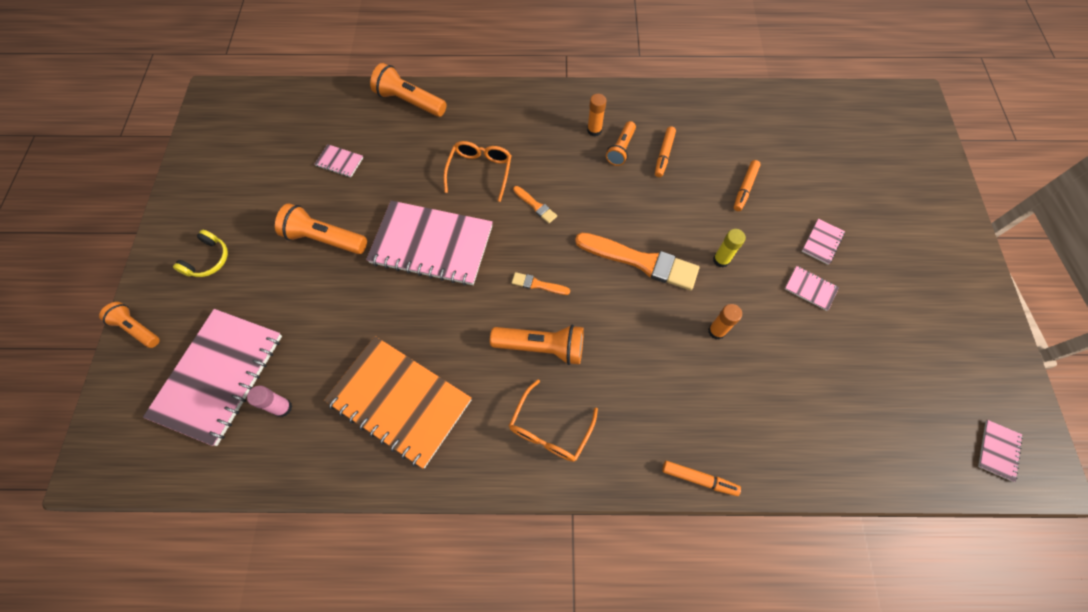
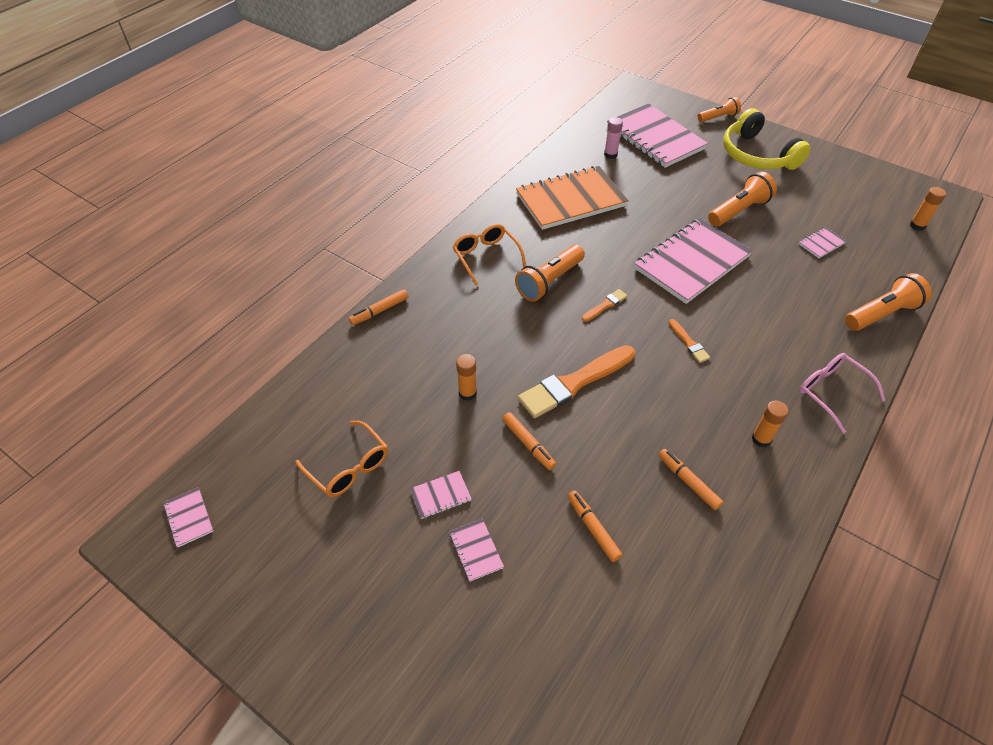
camera: 125 degrees right, 15 degrees down
yellow headphones [173,230,228,277] -> yellow headphones [723,108,811,170], size x2.01
orange glasses [444,141,512,202] -> orange glasses moved to [295,421,388,497]
orange brush [513,186,557,223] -> orange brush turned 105 degrees counterclockwise [669,319,710,363]
orange flashlight [606,121,636,166] -> none
yellow glue stick [713,229,746,267] -> orange marker [502,412,556,470]
none -> pink glasses [799,353,885,433]
none -> orange glue stick [910,187,946,231]

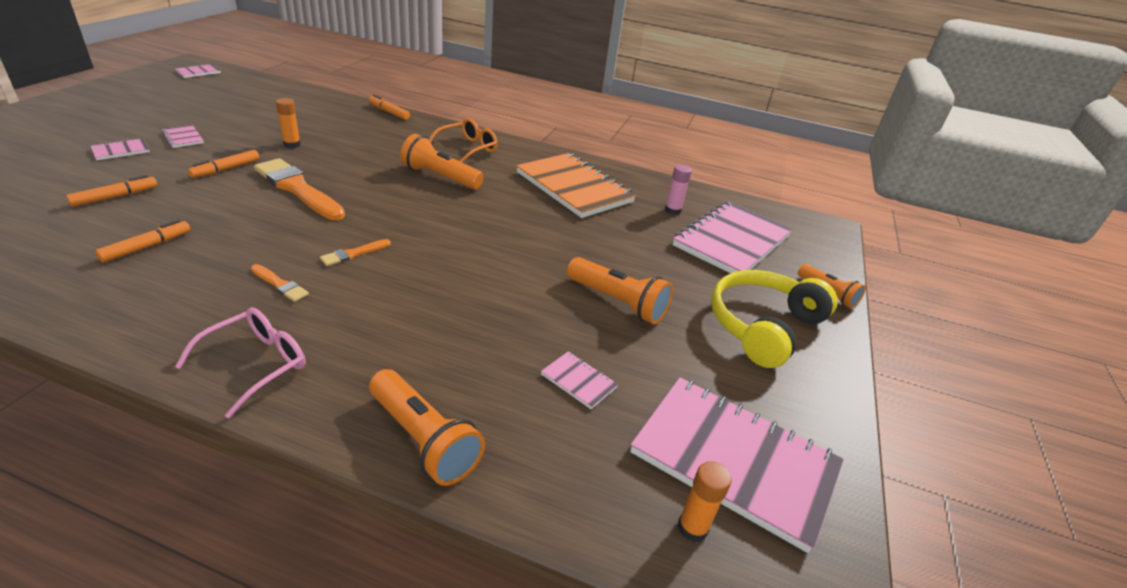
camera: 70 degrees right, 15 degrees down
orange glasses [295,421,388,497] -> none
orange brush [582,289,627,322] -> orange brush moved to [251,264,309,302]
pink notebook [634,218,753,304] -> pink notebook moved to [630,377,844,553]
orange glue stick [752,401,788,447] -> none

